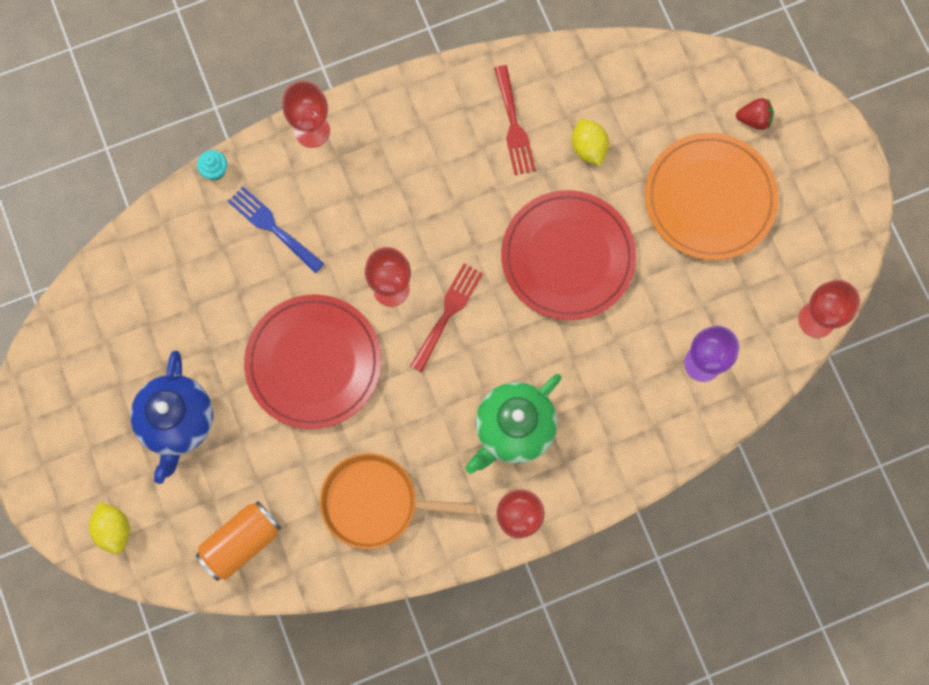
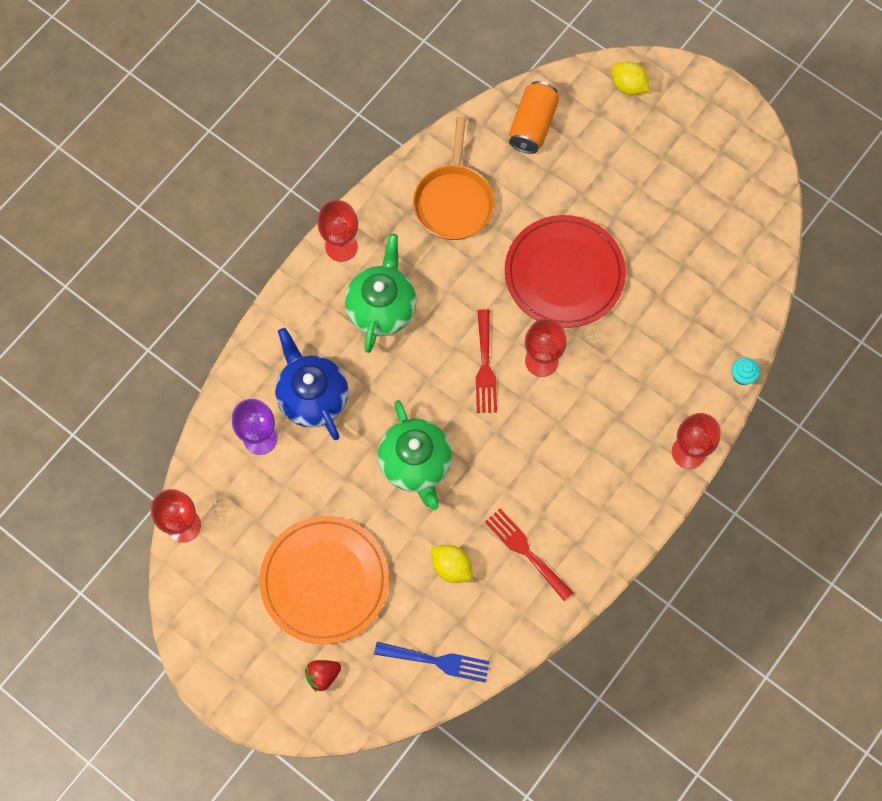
camera: 150 degrees right, 5 degrees down
blue teapot [130,351,213,484] -> blue teapot moved to [275,328,349,440]
blue fork [228,186,324,273] -> blue fork moved to [374,642,490,683]
orange pan [320,453,476,549] -> orange pan turned 120 degrees clockwise [413,117,494,240]
red plate [501,190,636,320] -> green teapot [378,400,452,510]

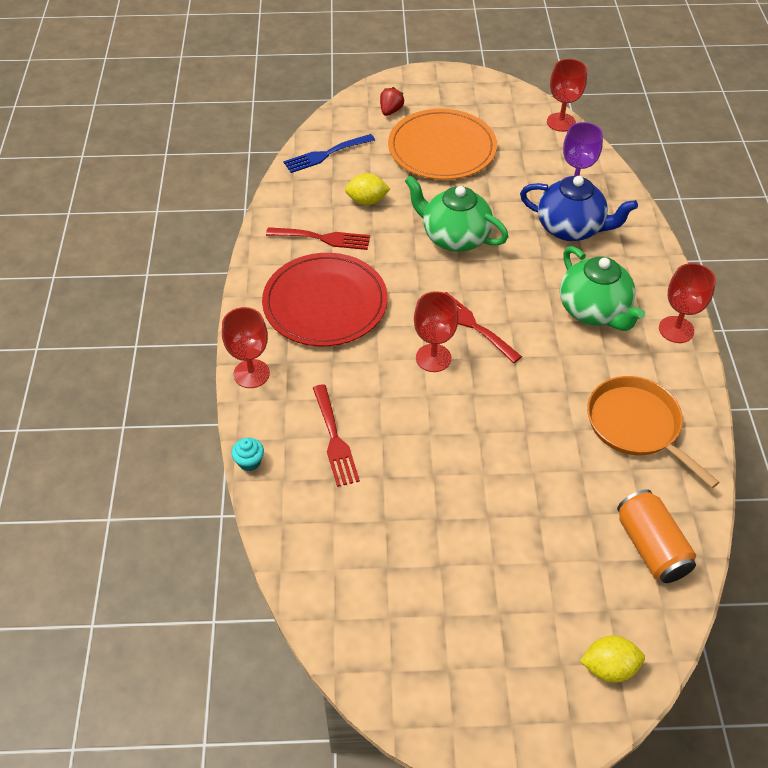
camera: 140 degrees right, 20 degrees down
red plate [505,215,626,328] -> red plate moved to [262,253,388,346]
none -> red fork [313,384,360,487]

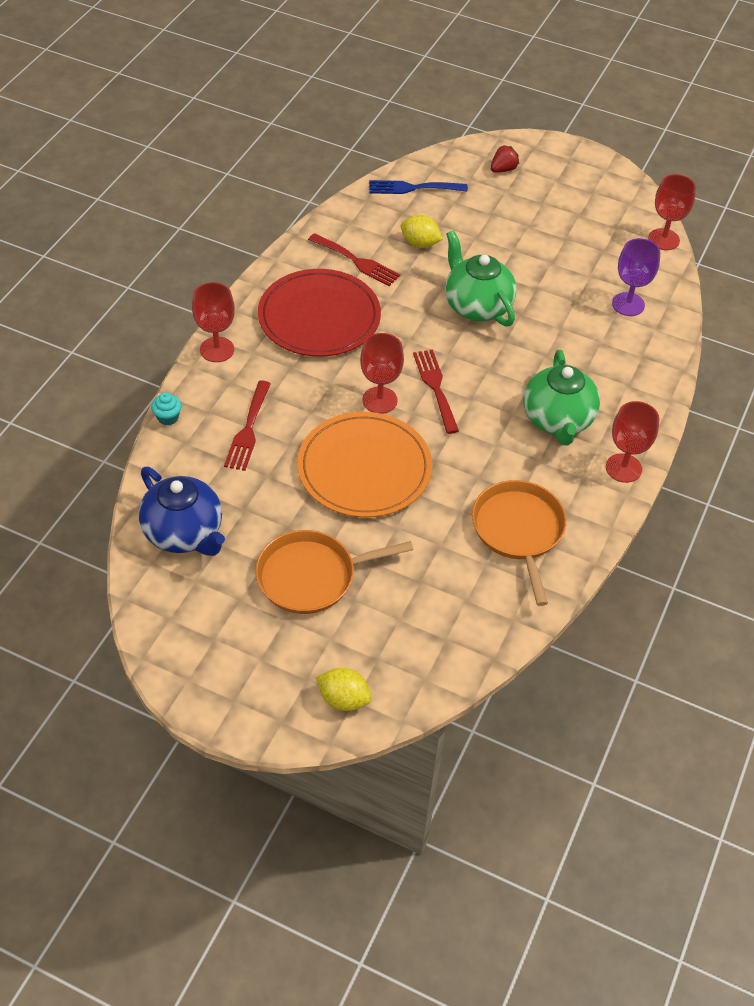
camera: 25 degrees right, 0 degrees up
orange plate [388,109,497,180] -> orange plate moved to [297,412,432,517]
blue teapot [520,176,638,241] -> blue teapot moved to [139,467,225,556]
orange can [617,489,696,583] -> none
none -> orange pan [255,530,413,614]

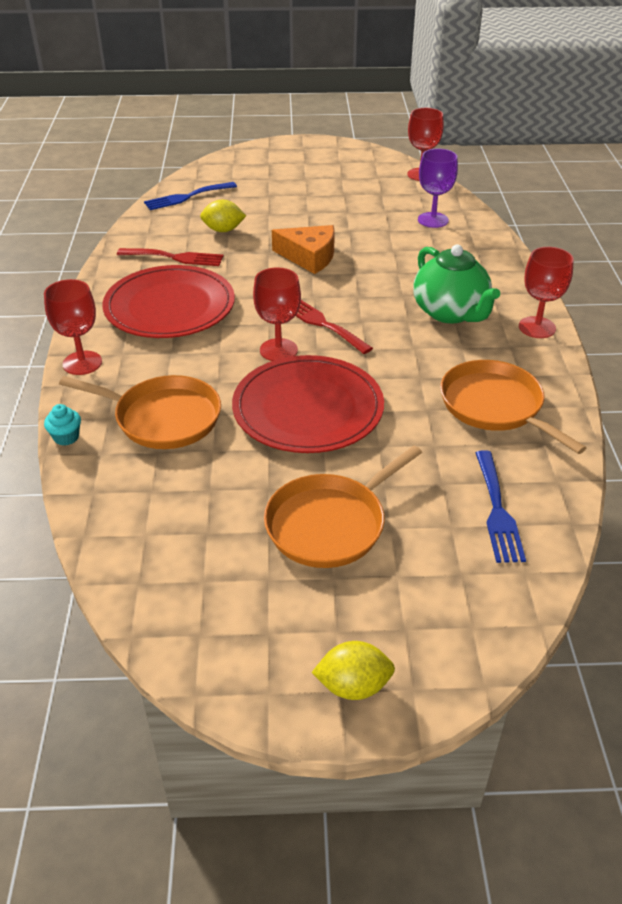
camera: 25 degrees left, 10 degrees down
blue teapot [139,467,225,556] -> none
red fork [224,381,271,471] -> orange pan [59,375,221,449]
orange plate [297,412,432,517] -> red plate [232,355,384,453]
yellow lemon [316,668,372,711] -> yellow lemon moved to [311,641,395,700]
green teapot [445,230,516,327] -> orange cheese [272,225,335,274]
red strawberry [491,145,519,173] -> none
none -> blue fork [476,450,526,563]

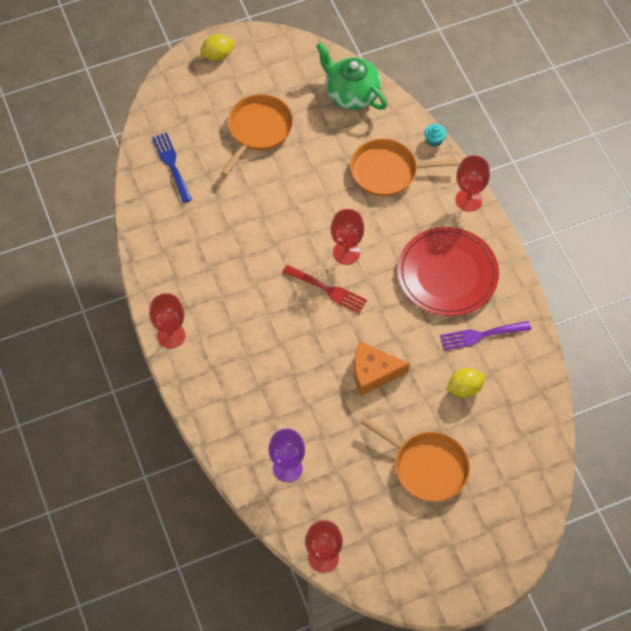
camera: 160 degrees right, 20 degrees up
red fork [117,248,223,266] -> purple fork [440,321,531,350]
blue fork [144,182,237,210] -> none
red plate [232,355,384,453] -> none
green teapot [413,245,500,323] -> green teapot moved to [316,42,387,110]
orange pan [440,360,586,454] -> orange pan moved to [361,417,470,502]

